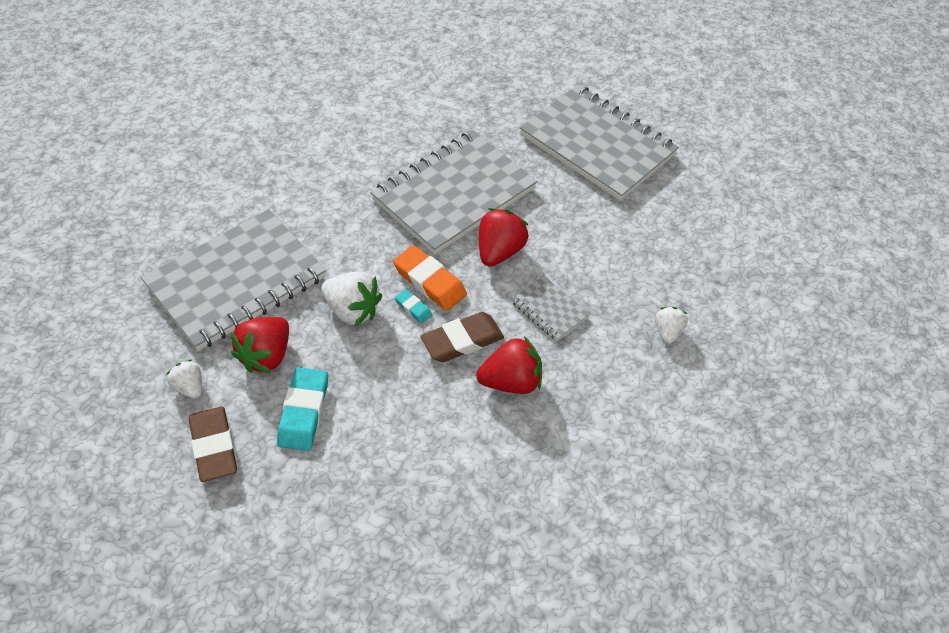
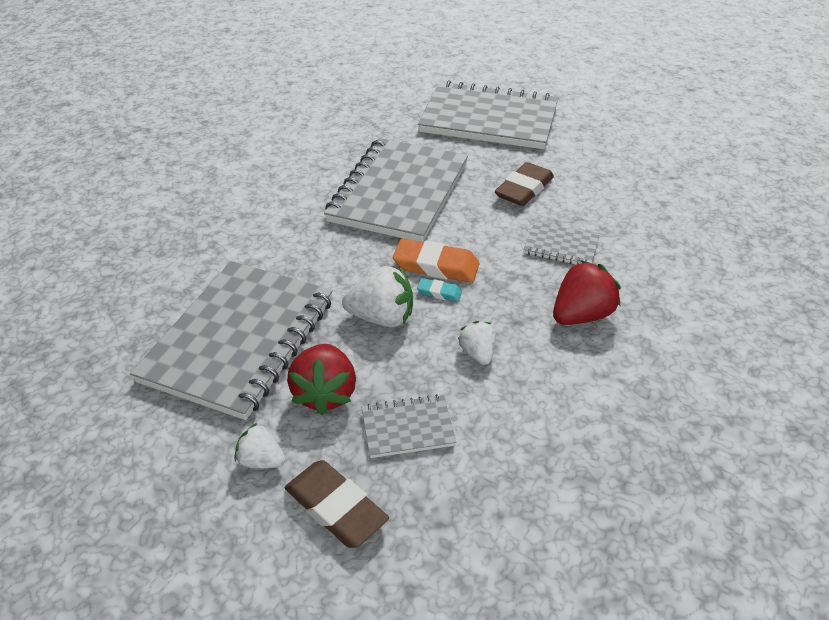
camera: 25 degrees left, 10 degrees down
turquoise eraser [277,367,328,451] -> grey notebook [362,394,456,458]
brown eraser [421,312,504,362] -> brown eraser moved to [495,162,554,206]
red strawberry [479,208,529,267] -> none
white strawberry [655,307,688,344] -> white strawberry moved to [458,321,496,365]

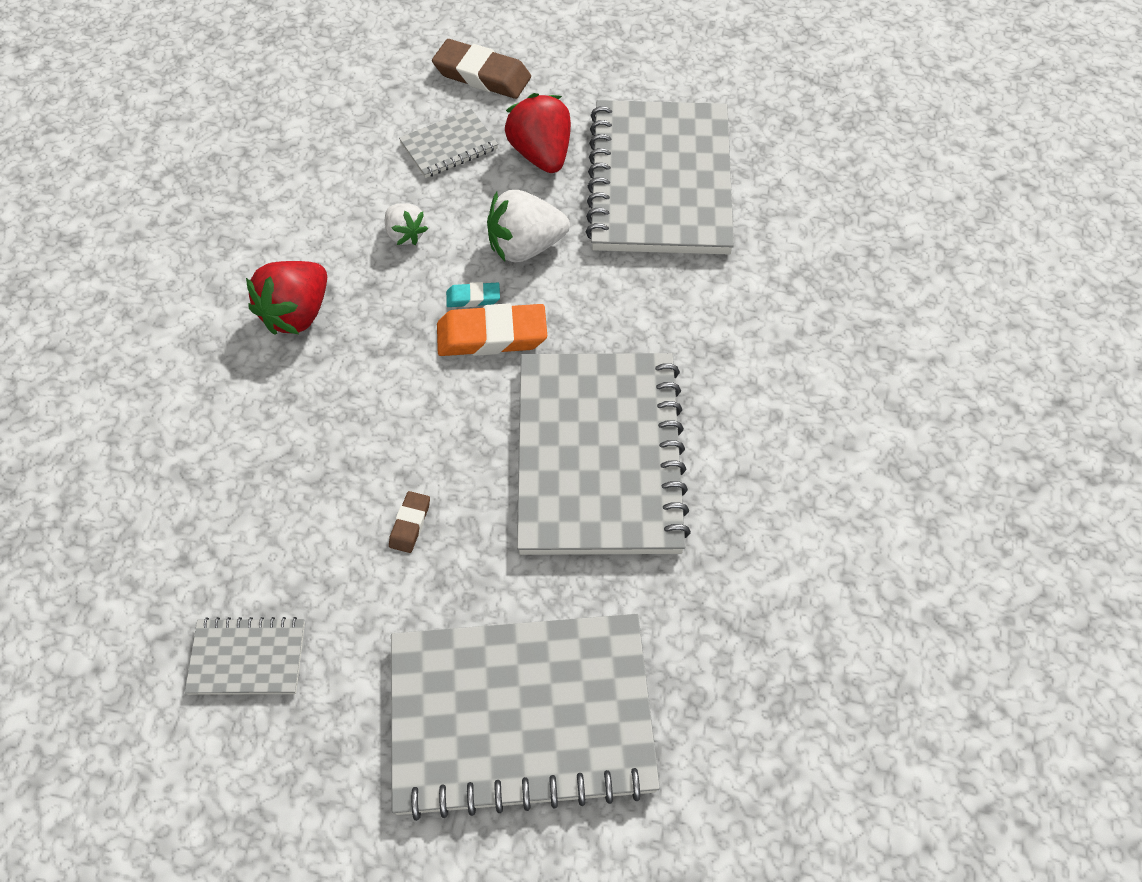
camera: 160 degrees right, 15 degrees up
white strawberry [235,423,286,469] -> none
brown eraser [495,162,554,206] -> brown eraser [389,491,430,553], size x0.50
grey notebook [523,222,600,265] -> grey notebook moved to [185,617,305,695]

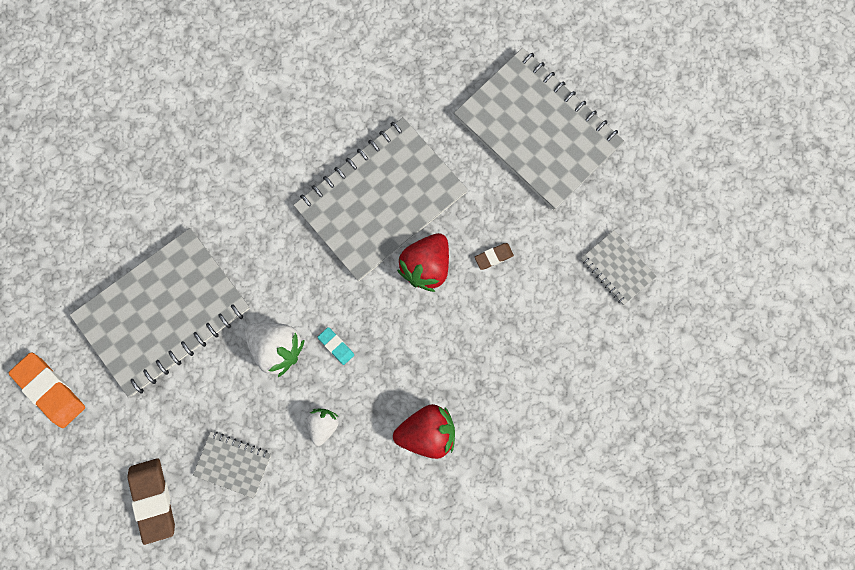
camera: 130 degrees left, 20 degrees up
orange eraser [437,303,547,356] -> orange eraser moved to [9,353,85,428]
red strawberry [505,93,571,173] -> red strawberry moved to [397,233,449,292]

